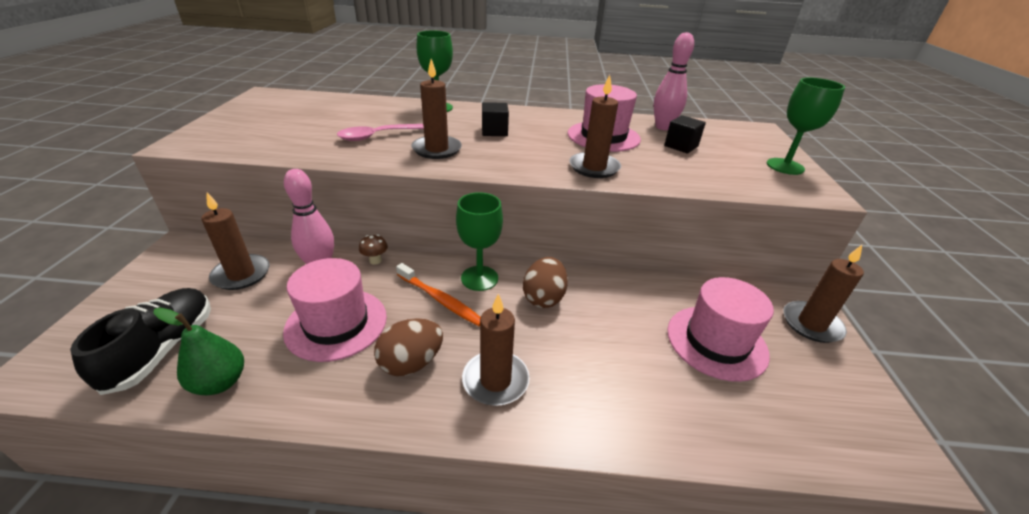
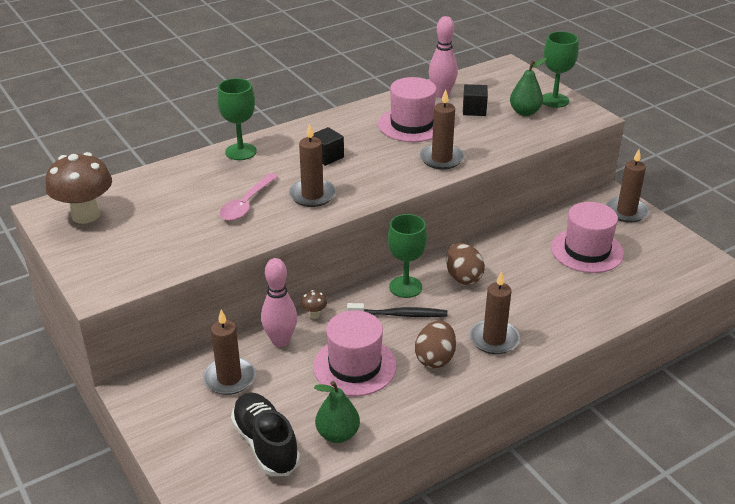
camera: 35 degrees left, 0 degrees up
orange toothbrush [396,263,481,326] -> black toothbrush [347,303,448,317]
none -> brown mushroom [46,152,112,224]
none -> green pear [510,58,547,116]

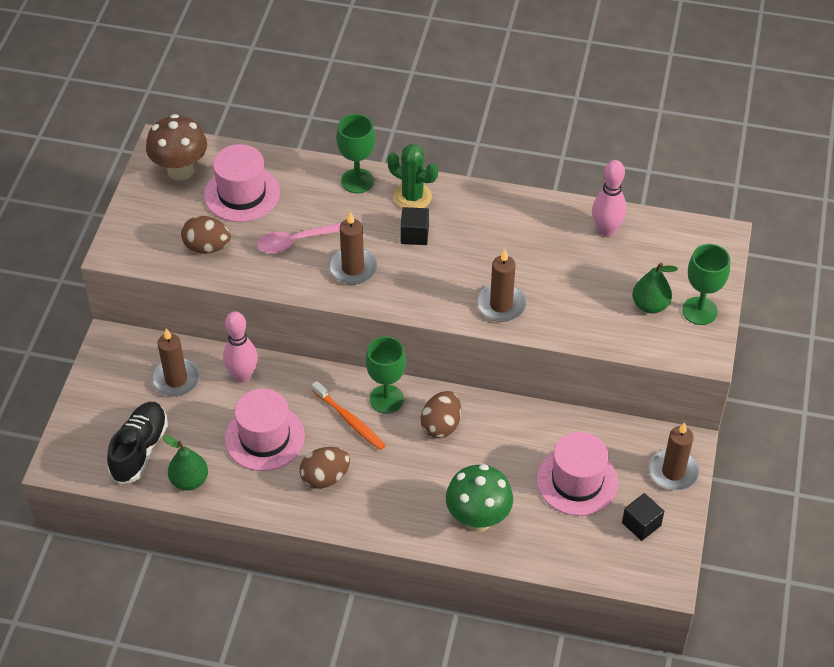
camera: 45 degrees right, 15 degrees up
brown mushroom [301,290,327,319] -> none
black toothbrush [347,303,448,317] -> orange toothbrush [312,381,385,450]
pink hat [378,77,437,142] -> pink hat moved to [204,144,280,222]
black cube [463,84,488,116] -> black cube moved to [622,493,664,541]
brown candle [470,271,520,354] -> none
none -> brown egg [181,216,231,254]
none -> green cactus [387,144,438,208]
none -> green mushroom [446,464,513,532]

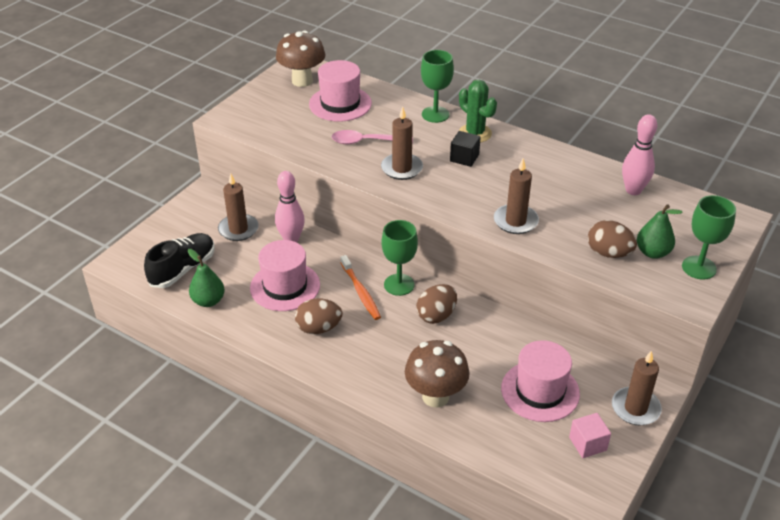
camera: 20 degrees right, 10 degrees down
brown egg [181,216,231,254] -> brown egg moved to [588,220,637,258]
green mushroom [446,464,513,532] -> brown mushroom [405,340,470,407]
black cube [622,493,664,541] -> pink cube [569,413,611,458]

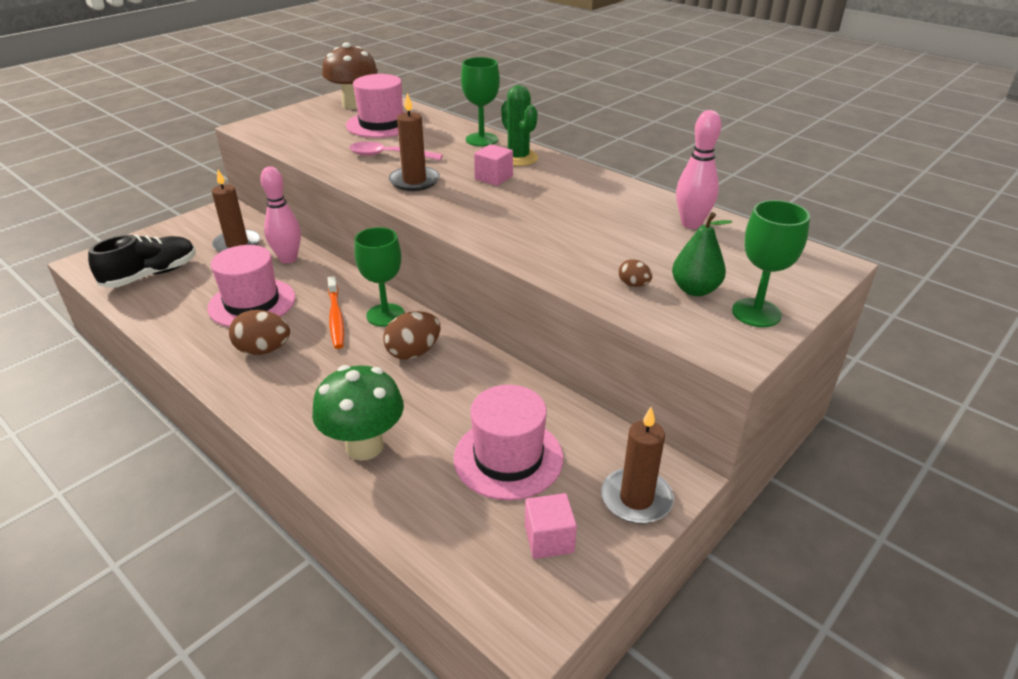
camera: 10 degrees right, 5 degrees down
green pear [188,249,225,307] -> none
brown mushroom [405,340,470,407] -> green mushroom [312,365,404,461]
black cube [450,131,481,167] -> pink cube [474,144,513,186]
brown candle [494,159,539,234] -> none
brown egg [588,220,637,258] -> brown egg [618,259,652,287], size x0.54

